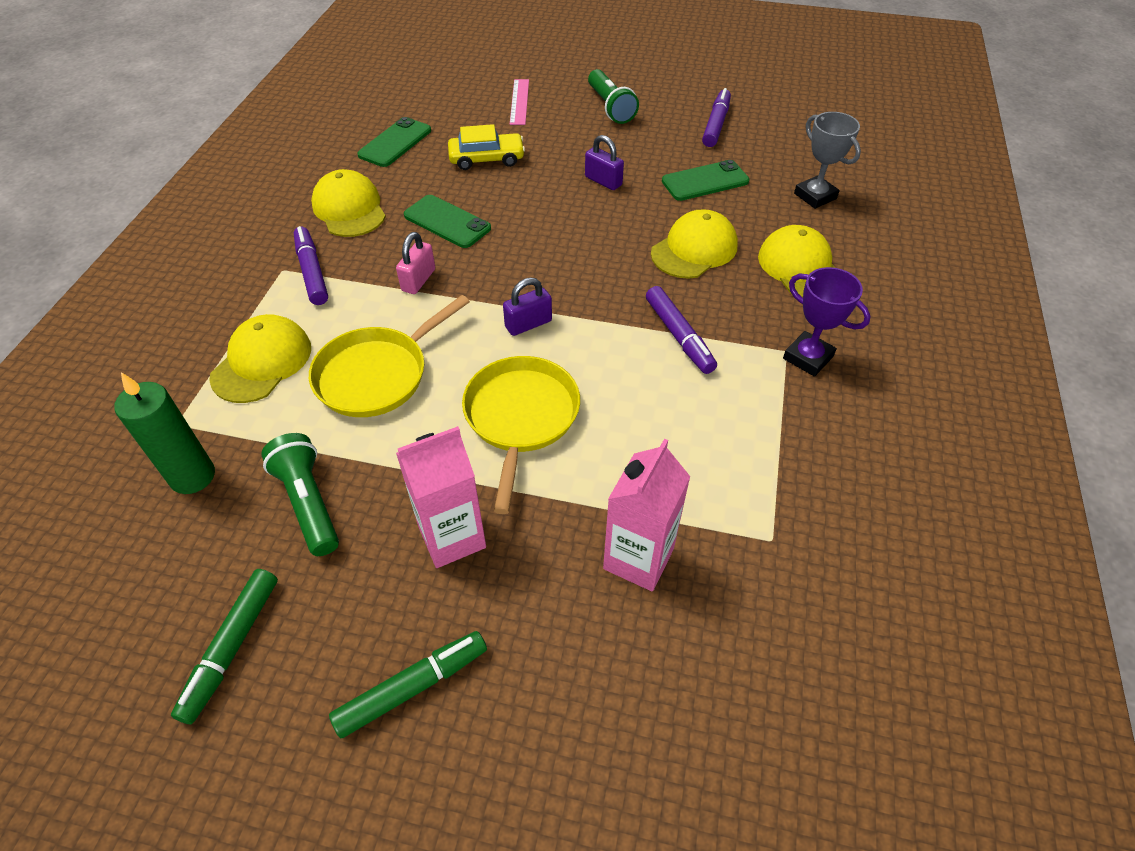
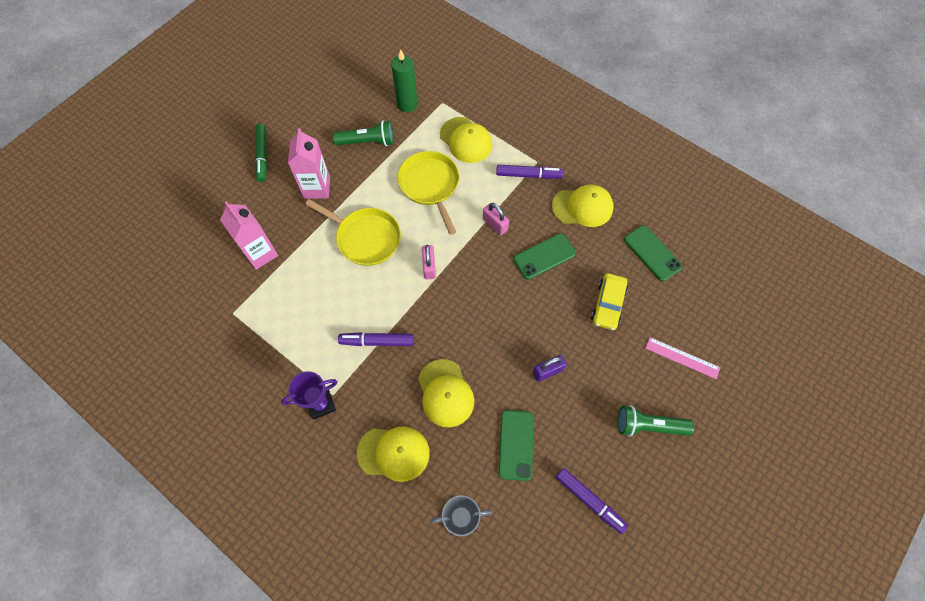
camera: 115 degrees right, 15 degrees up
green marker [171,569,278,724] -> none
purple padlock [503,278,552,336] -> pink padlock [422,245,436,279]

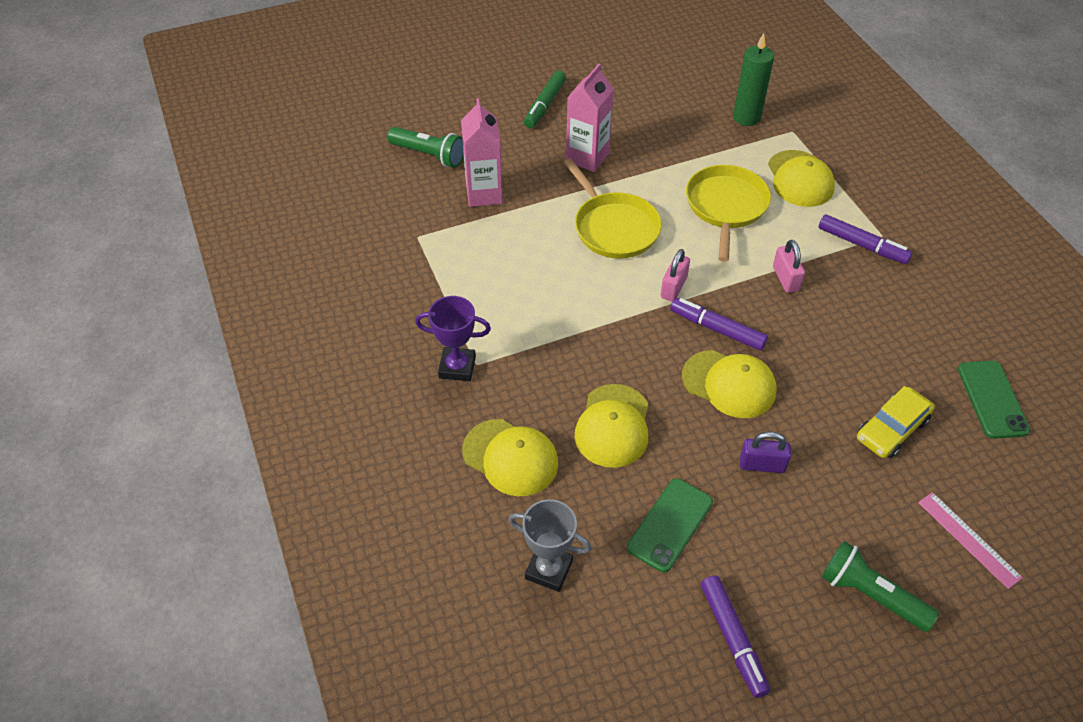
camera: 30 degrees right, 15 degrees down
green flashlight [333,120,393,146] -> green flashlight moved to [387,127,464,168]
purple marker [338,332,413,346] -> purple marker moved to [670,298,768,351]
green phone [513,233,576,280] -> none
yellow cap [552,184,613,227] -> yellow cap moved to [682,350,776,418]

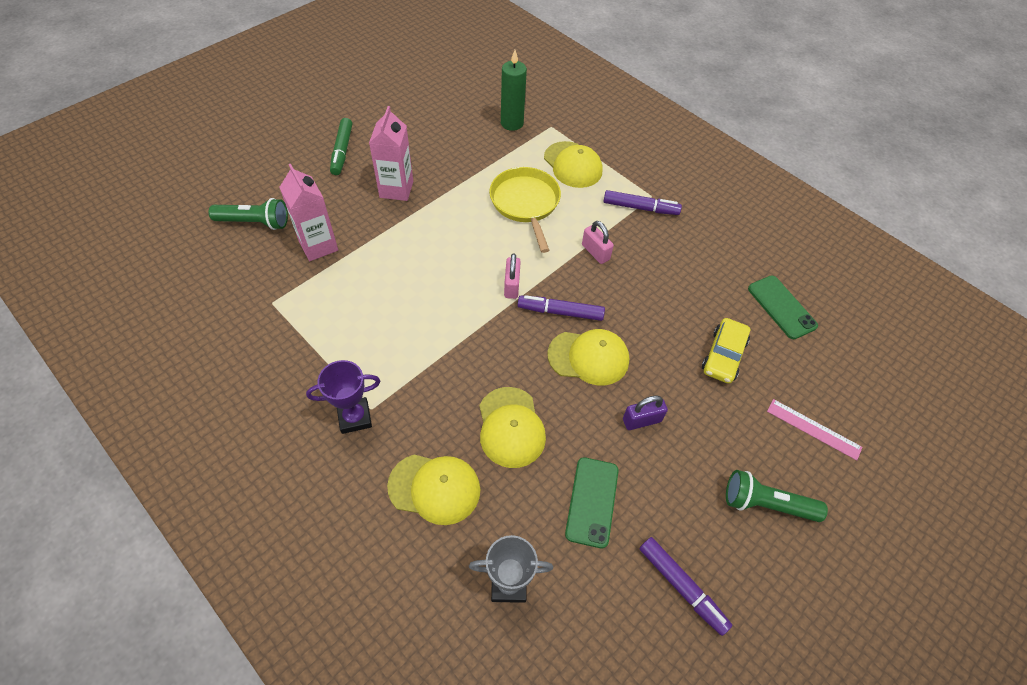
camera: 25 degrees left, 5 degrees up
yellow pan [563,159,662,259] -> none

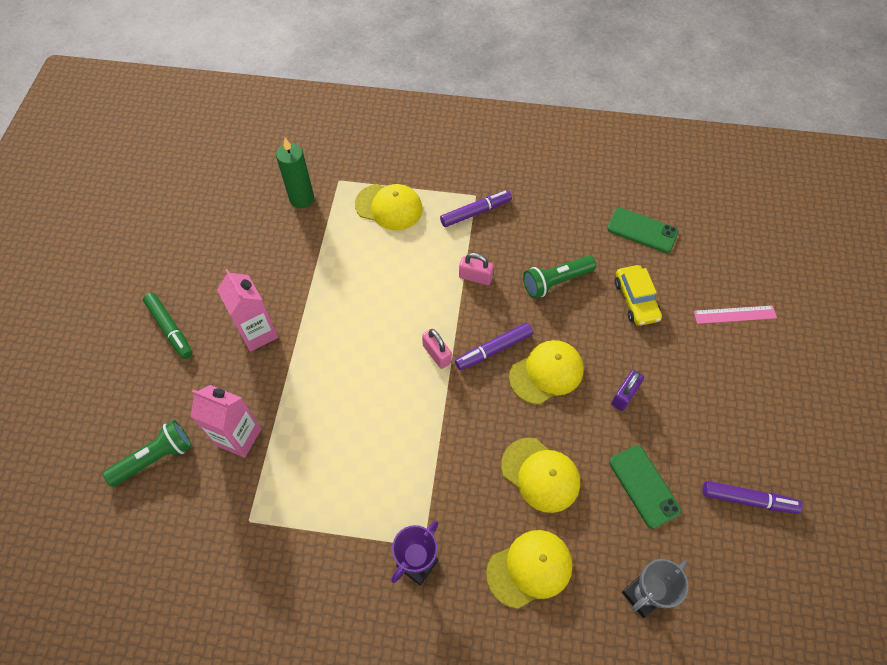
camera: 35 degrees left, 5 degrees up
yellow pan [489,167,561,253] -> none
green flashlight [726,470,828,522] -> green flashlight moved to [523,256,596,298]

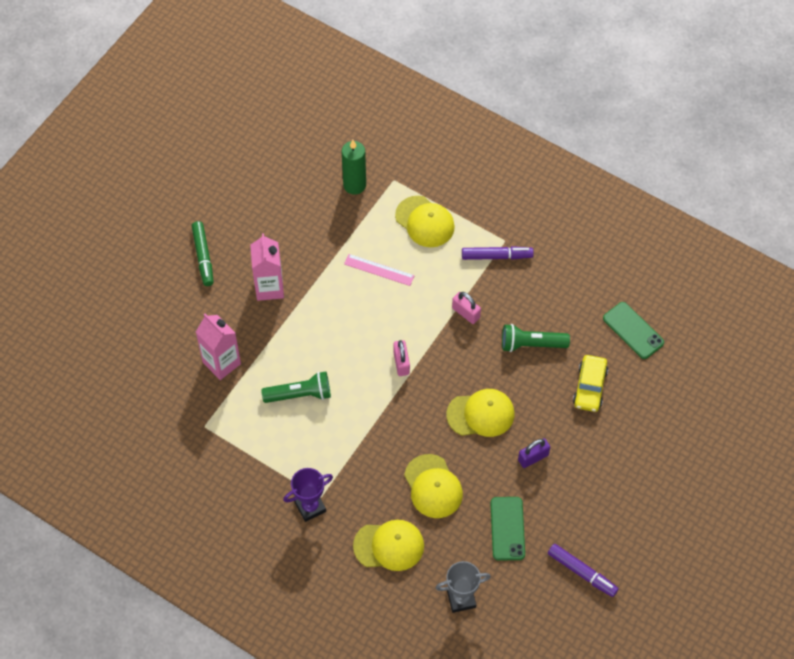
camera: 25 degrees right, 0 degrees up
green flashlight [103,420,192,487] -> green flashlight moved to [261,372,331,403]
purple marker [455,323,533,370] -> none
pink ruler [694,305,777,324] -> pink ruler moved to [344,254,415,286]

